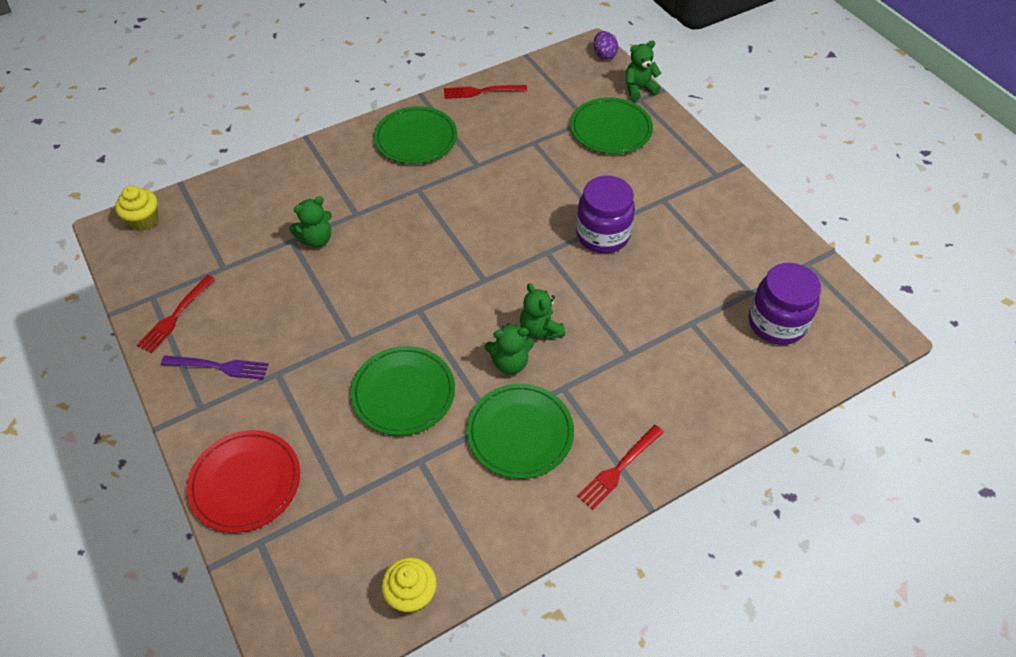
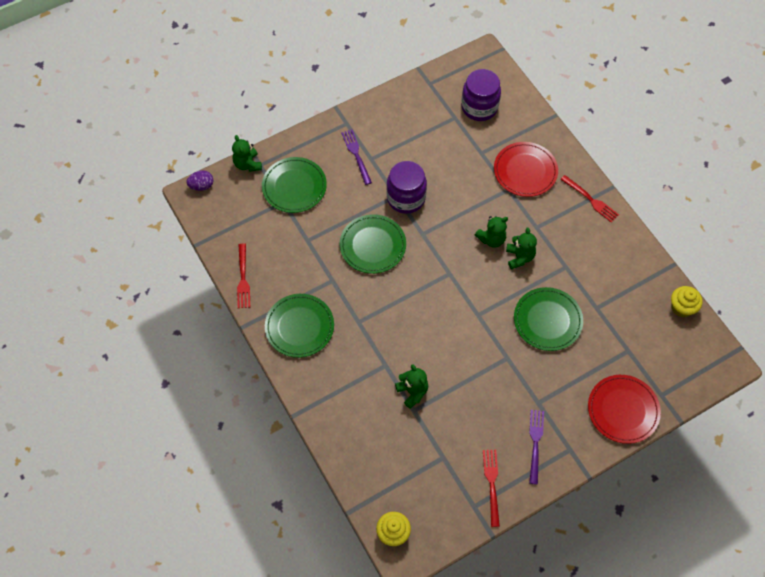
camera: 90 degrees left, 10 degrees up
red fork [137,275,215,353] -> red fork turned 120 degrees counterclockwise [483,450,500,527]
green plate [467,384,574,479] -> green plate moved to [339,214,406,274]
none -> purple fork [341,130,372,185]
none -> red plate [494,142,558,197]

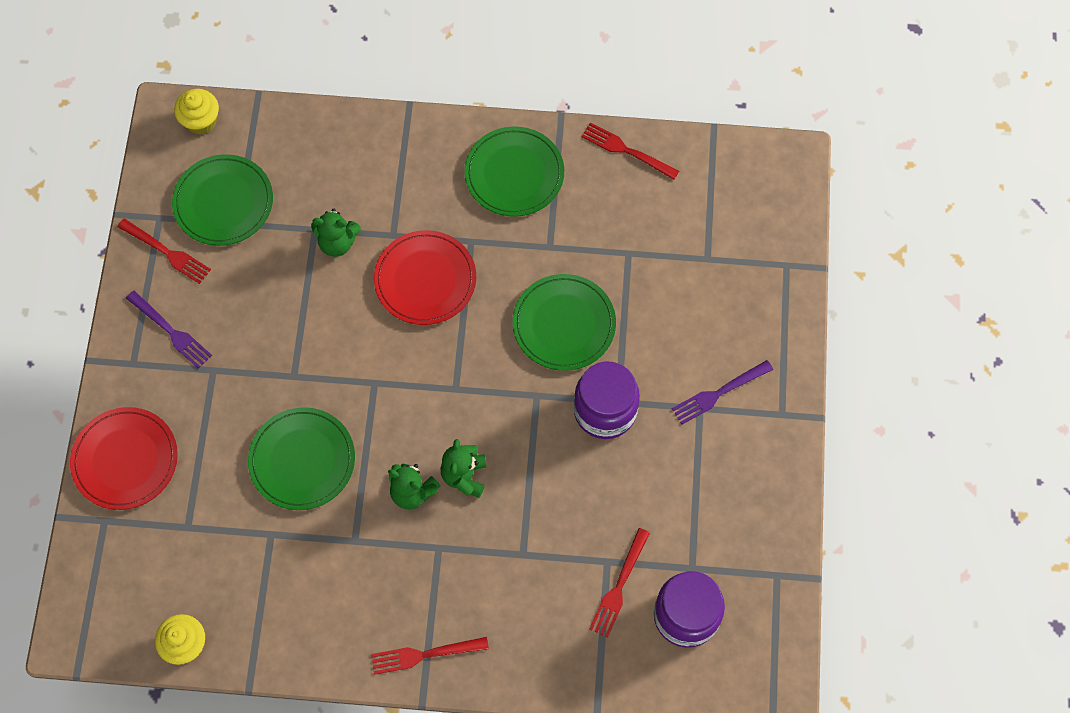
camera: 125 degrees right, 5 degrees up
purple egg [186,170,213,191] -> none
green teddy bear [232,135,262,172] -> none
green plate [262,157,327,213] -> green plate moved to [172,154,273,246]
purple fork [341,130,372,185] -> purple fork turned 135 degrees clockwise [672,360,773,424]
red plate [494,142,558,197] -> red plate moved to [374,230,476,325]
none -> red fork [589,528,650,638]

